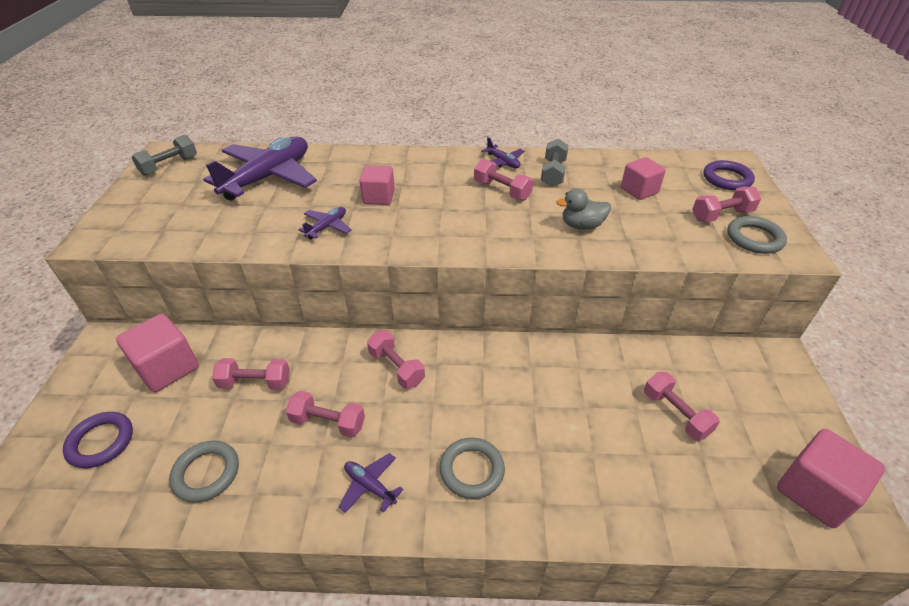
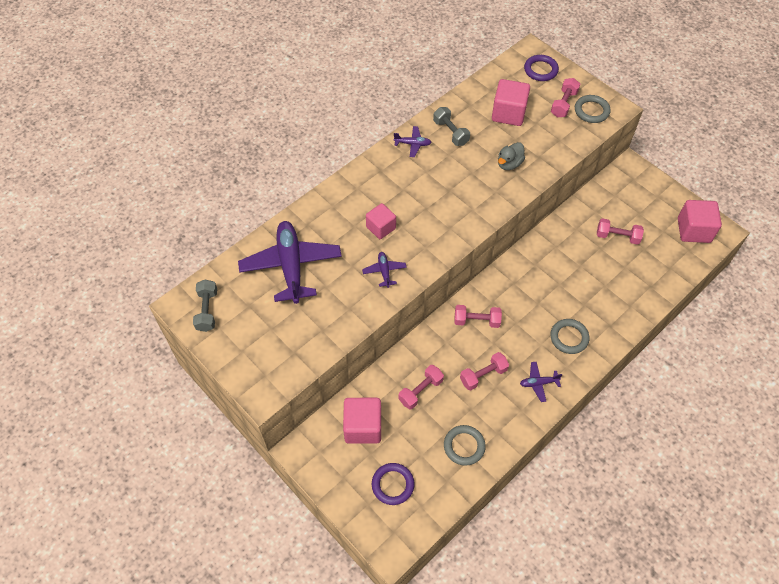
camera: 45 degrees left, 15 degrees up
pink dumbbell [474,159,533,201] -> none
pink cube [621,157,666,200] -> pink cube [492,79,530,126], size x1.52

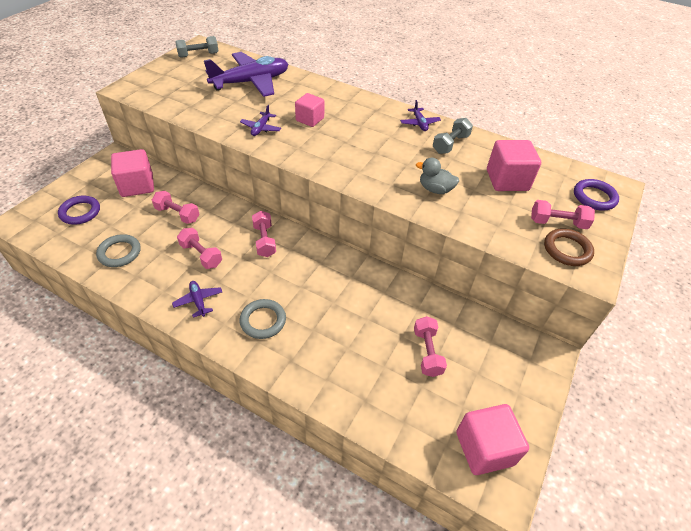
camera: 70 degrees right, 10 degrees down
purple plane [362,252,407,288] -> purple plane turned 135 degrees clockwise [240,105,281,136]
grey ring [575,95,611,123] -> brown ring [544,229,594,266]

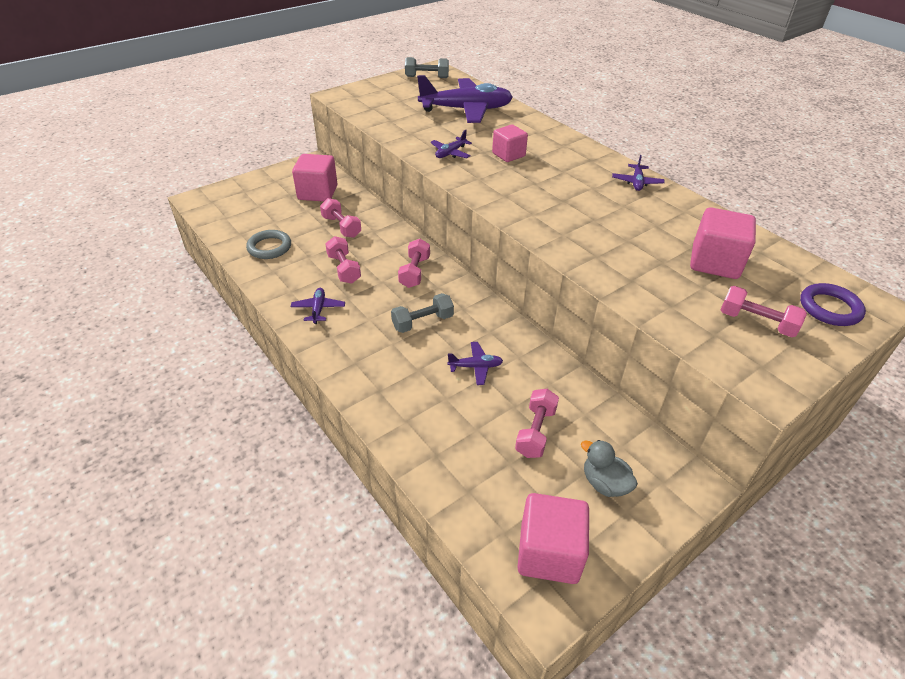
camera: 25 degrees right, 5 degrees down
purple ring [58,196,100,225] -> none
grey ring [239,299,286,339] -> none
grey duck [416,158,459,194] -> grey duck moved to [581,440,638,497]
grey dumbbell [433,118,473,154] -> grey dumbbell moved to [391,293,454,333]
brown ring [544,229,594,266] -> none
none -> purple plane [447,342,503,385]

